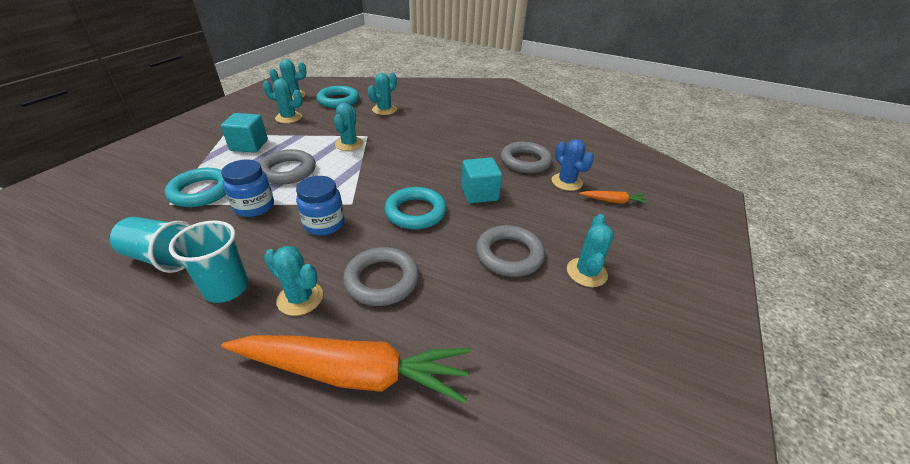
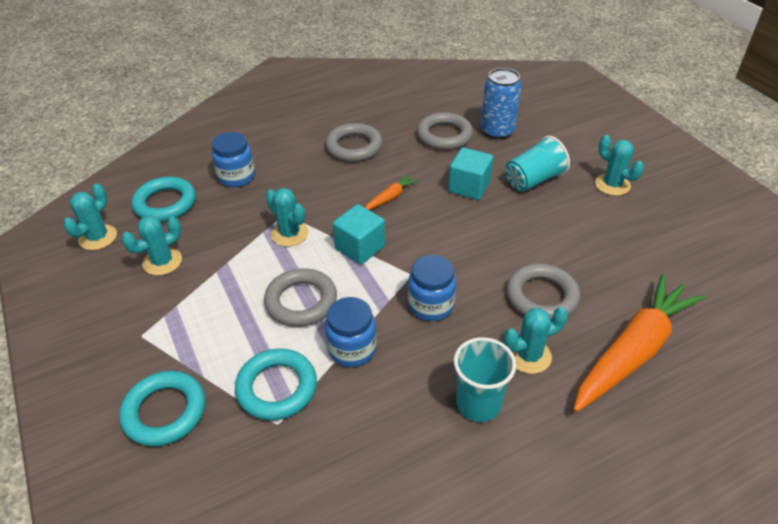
camera: 50 degrees left, 5 degrees up
turquoise cup [110,217,191,273] -> turquoise cup moved to [505,136,570,192]
turquoise cube [221,113,268,153] -> turquoise cube moved to [332,204,385,265]
turquoise cactus [368,72,397,115] -> blue jar [212,132,255,187]
turquoise ring [385,187,447,229] -> turquoise ring moved to [119,371,205,446]
grey ring [476,225,545,277] -> grey ring moved to [325,123,383,162]
blue cactus [552,139,594,191] -> blue can [481,68,522,139]
orange carrot [579,191,648,204] -> orange carrot moved to [365,173,418,210]

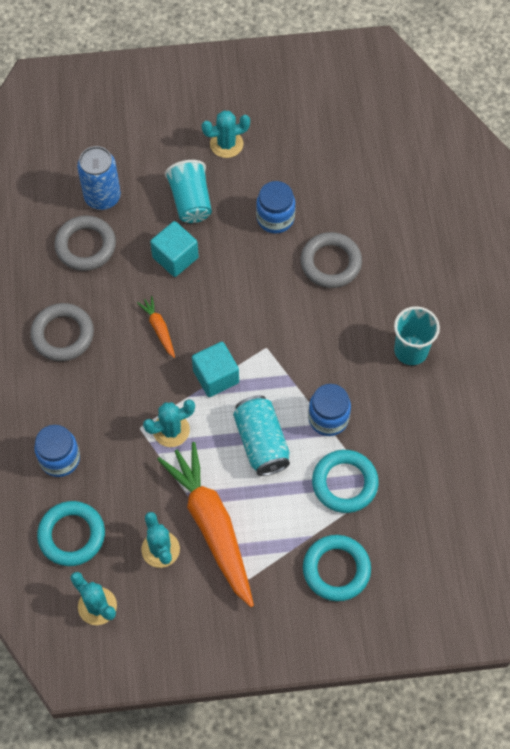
camera: 70 degrees left, 20 degrees up
grey ring [264,268,337,327] -> turquoise can [233,395,290,476]
blue jar [408,255,456,321] -> blue jar moved to [256,181,296,234]
turquoise cactus [503,307,568,374] -> none
orange carrot [574,274,705,412] -> orange carrot moved to [157,442,254,607]

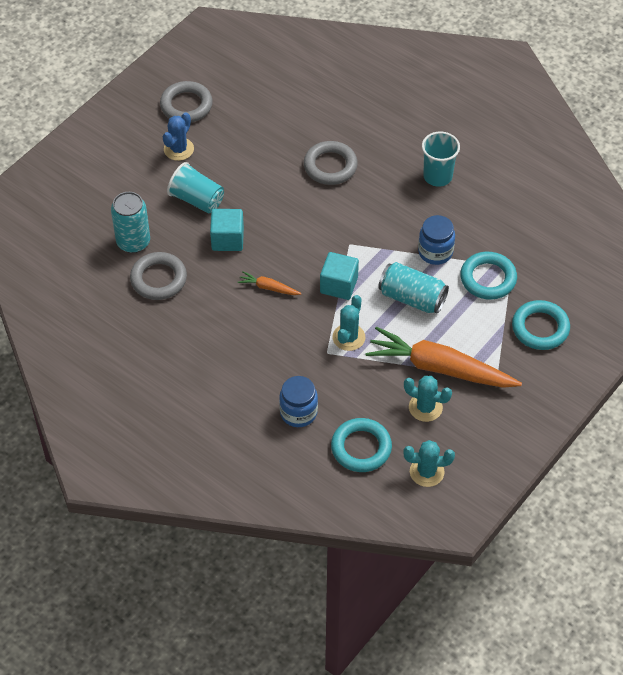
camera: 45 degrees left, 10 degrees down
grey ring [30,303,94,361] -> grey ring moved to [160,81,213,122]
blue can [77,146,121,210] -> turquoise can [111,192,150,253]
turquoise cactus [202,111,250,158] -> blue cactus [163,112,194,161]
blue jar [256,181,296,234] -> none

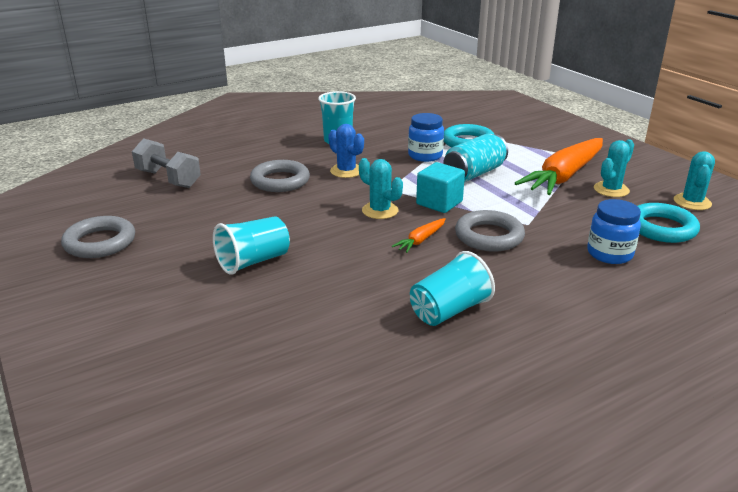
camera: 70 degrees left, 25 degrees down
turquoise can [111,192,150,253] -> none
grey ring [130,252,187,300] -> grey ring moved to [455,210,525,252]
blue cactus [163,112,194,161] -> blue cactus moved to [329,124,364,178]
turquoise cube [210,209,244,251] -> none
turquoise cactus [333,295,365,351] -> turquoise cactus moved to [359,158,403,219]
turquoise ring [512,300,570,350] -> none
none -> grey dumbbell [132,138,201,188]
none -> turquoise cup [410,251,495,326]

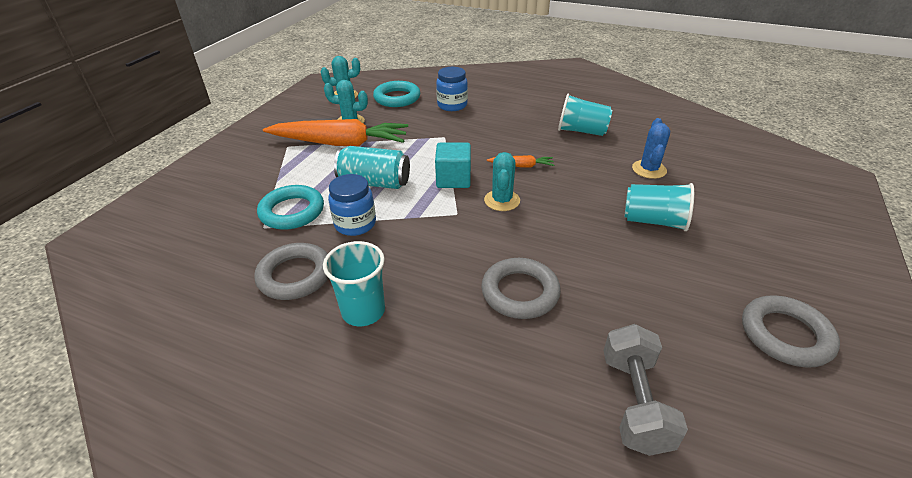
camera: 125 degrees left, 10 degrees up
blue cactus [329,124,364,178] -> blue cactus moved to [632,118,670,179]
grey ring [455,210,525,252] -> grey ring moved to [254,243,328,300]

